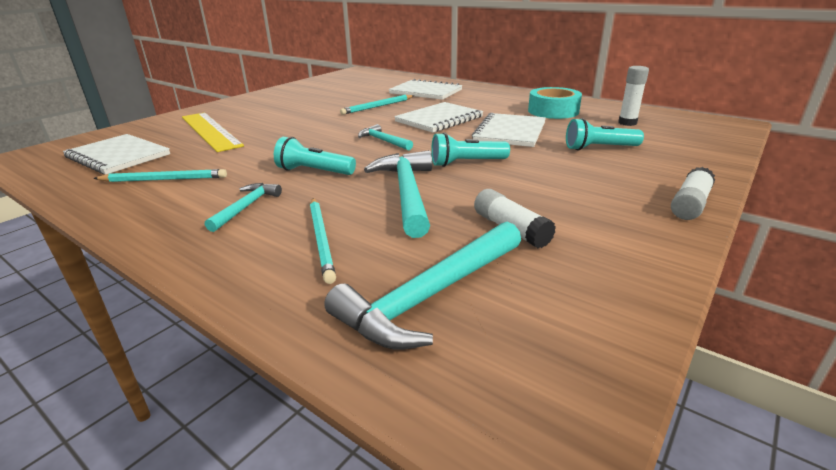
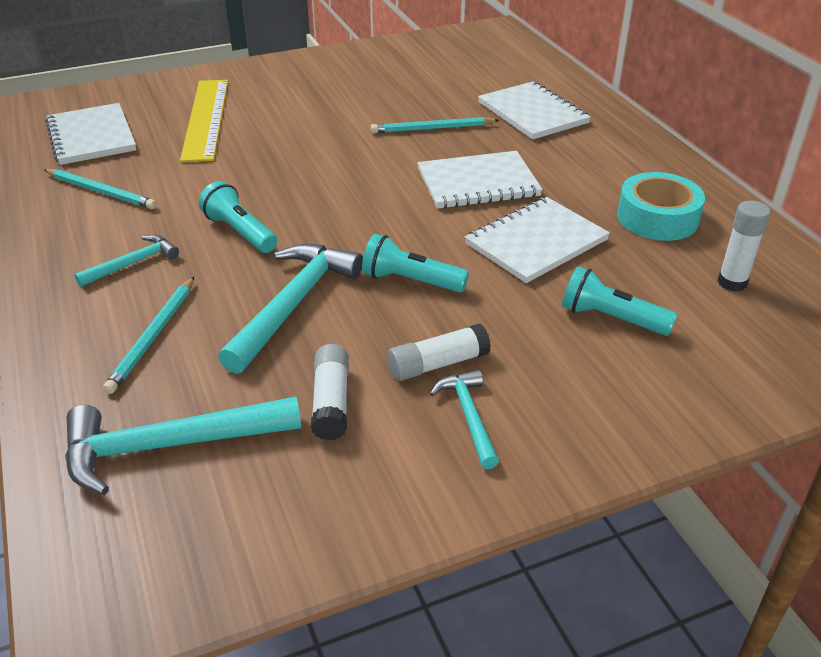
camera: 30 degrees right, 10 degrees up
turquoise hammer [358,124,413,151] -> turquoise hammer moved to [430,370,499,469]
white glue stick [671,167,715,220] -> white glue stick moved to [388,324,491,381]

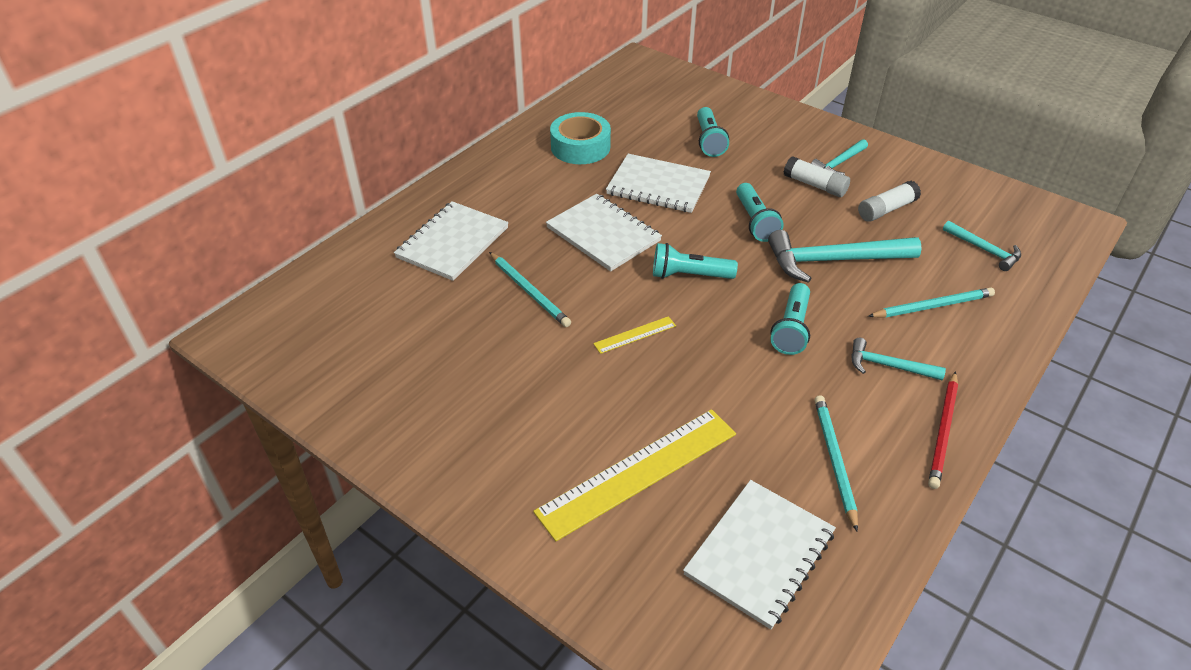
camera: 120 degrees left, 5 degrees up
turquoise hammer [65,397,301,495] -> turquoise hammer [943,220,1021,271], size x0.55
white glue stick [718,201,771,291] -> none
none -> yellow ruler [593,316,676,354]
none -> turquoise flashlight [653,243,738,279]
none -> red pencil [928,371,958,489]

